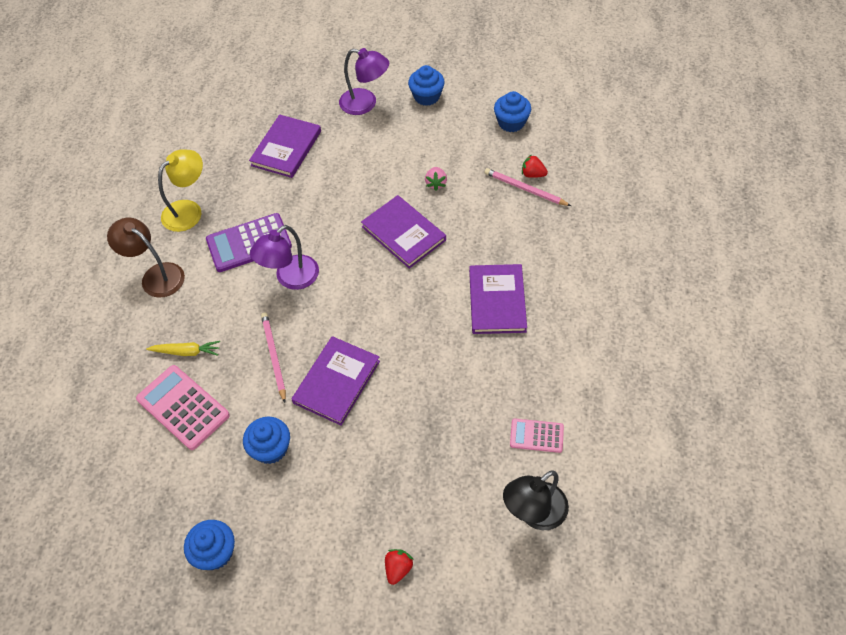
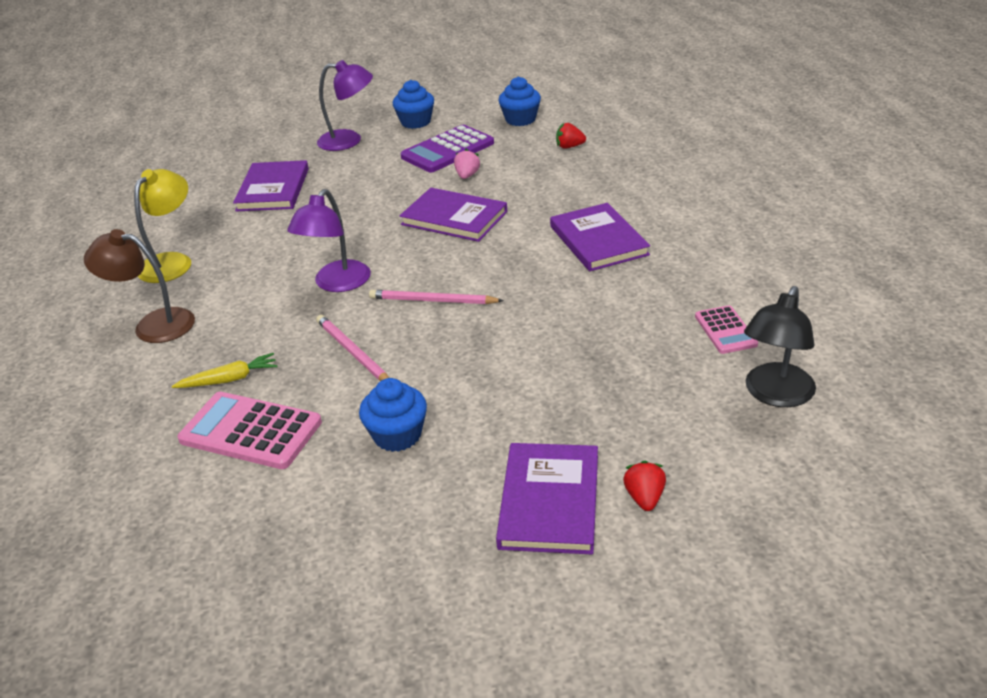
camera: 20 degrees left, 20 degrees down
blue cupcake [184,520,235,570] -> none
purple calculator [206,213,292,272] -> purple calculator moved to [401,125,494,172]
purple book [292,336,380,425] -> purple book moved to [496,443,598,554]
pink strawberry [425,167,447,191] -> pink strawberry turned 150 degrees counterclockwise [454,149,480,179]
pink pencil [484,168,571,206] -> pink pencil moved to [369,290,504,304]
pink calculator [510,419,564,453] -> pink calculator turned 90 degrees counterclockwise [695,305,758,354]

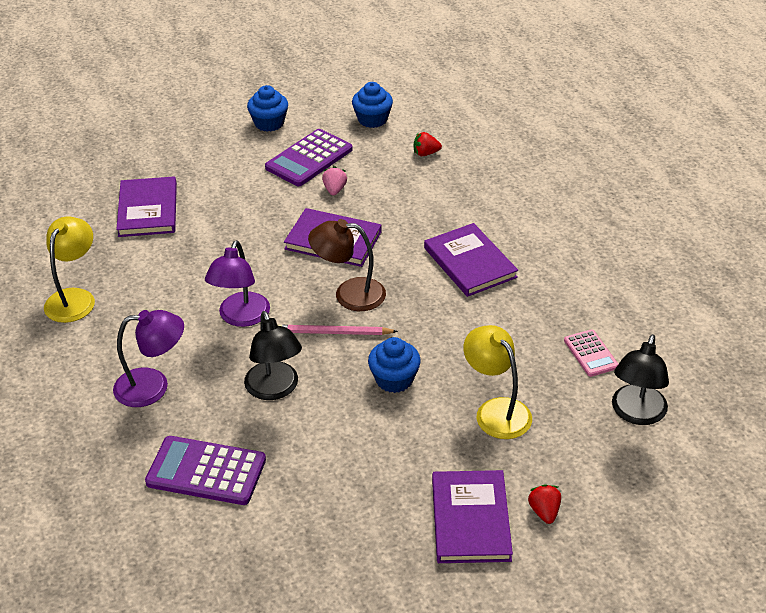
camera: 10 degrees left, 5 degrees up
brown lamp [84,229,195,343] -> brown lamp moved to [308,219,386,311]
yellow carrot [172,353,278,388] -> none
pink calculator [177,392,322,469] -> purple calculator [145,436,266,505]
pink pencil [316,315,389,381] -> black lamp [244,311,302,400]
purple lamp [317,60,373,151] -> purple lamp moved to [113,310,184,407]
blue cupcake [359,378,427,452] -> blue cupcake moved to [368,337,421,393]
none -> yellow lamp [463,325,532,439]

